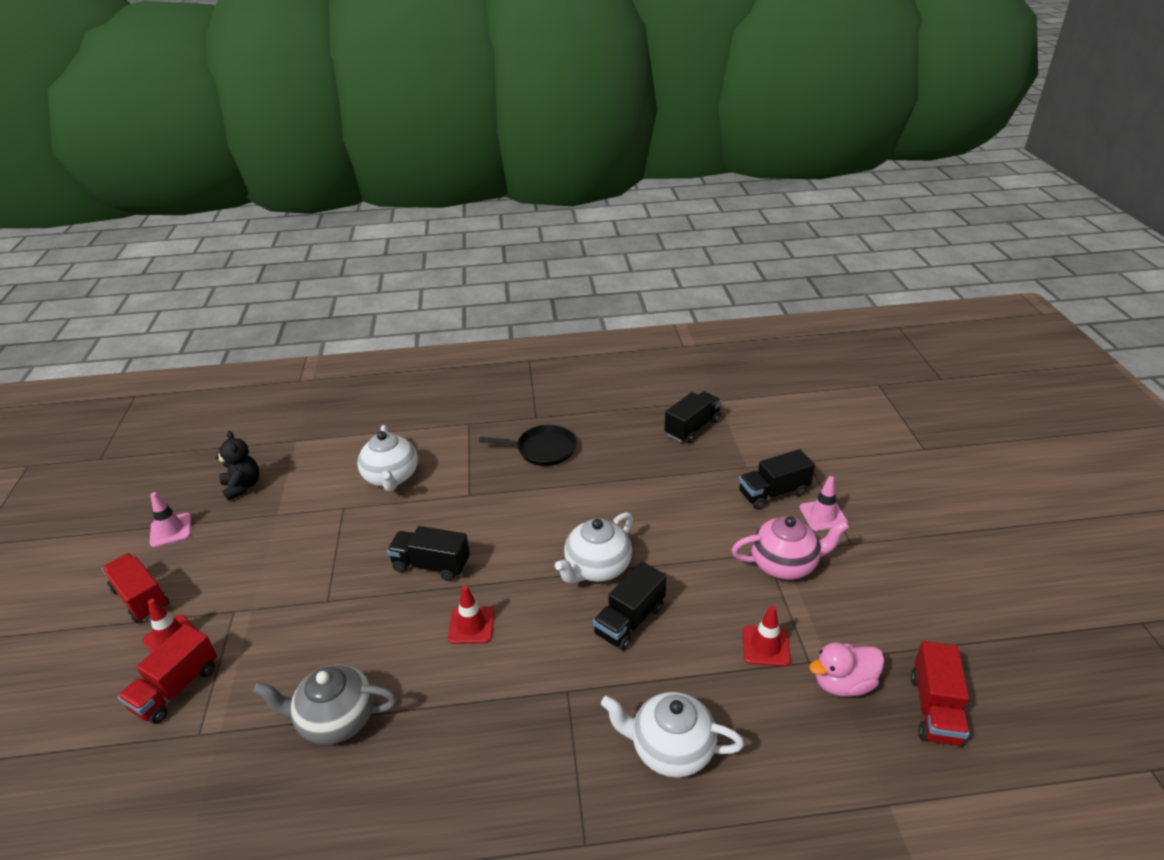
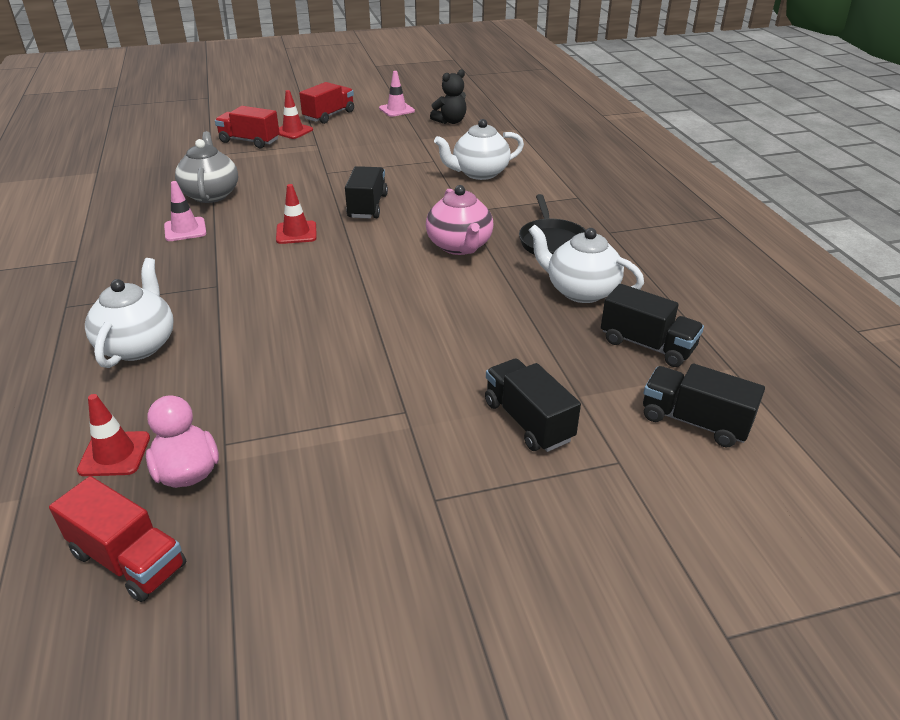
camera: 80 degrees right, 0 degrees up
white teapot [555,512,633,583] -> white teapot moved to [528,224,644,303]
black truck [593,561,666,650] -> black truck moved to [643,363,765,447]
pink teapot [732,516,849,580] -> pink teapot moved to [426,185,493,255]
red traffic cone [742,605,791,666] -> red traffic cone moved to [77,394,150,476]
pink traffic cone [799,476,848,531] -> pink traffic cone moved to [164,181,207,241]
red truck [911,641,969,747] -> red truck turned 150 degrees counterclockwise [49,476,186,602]

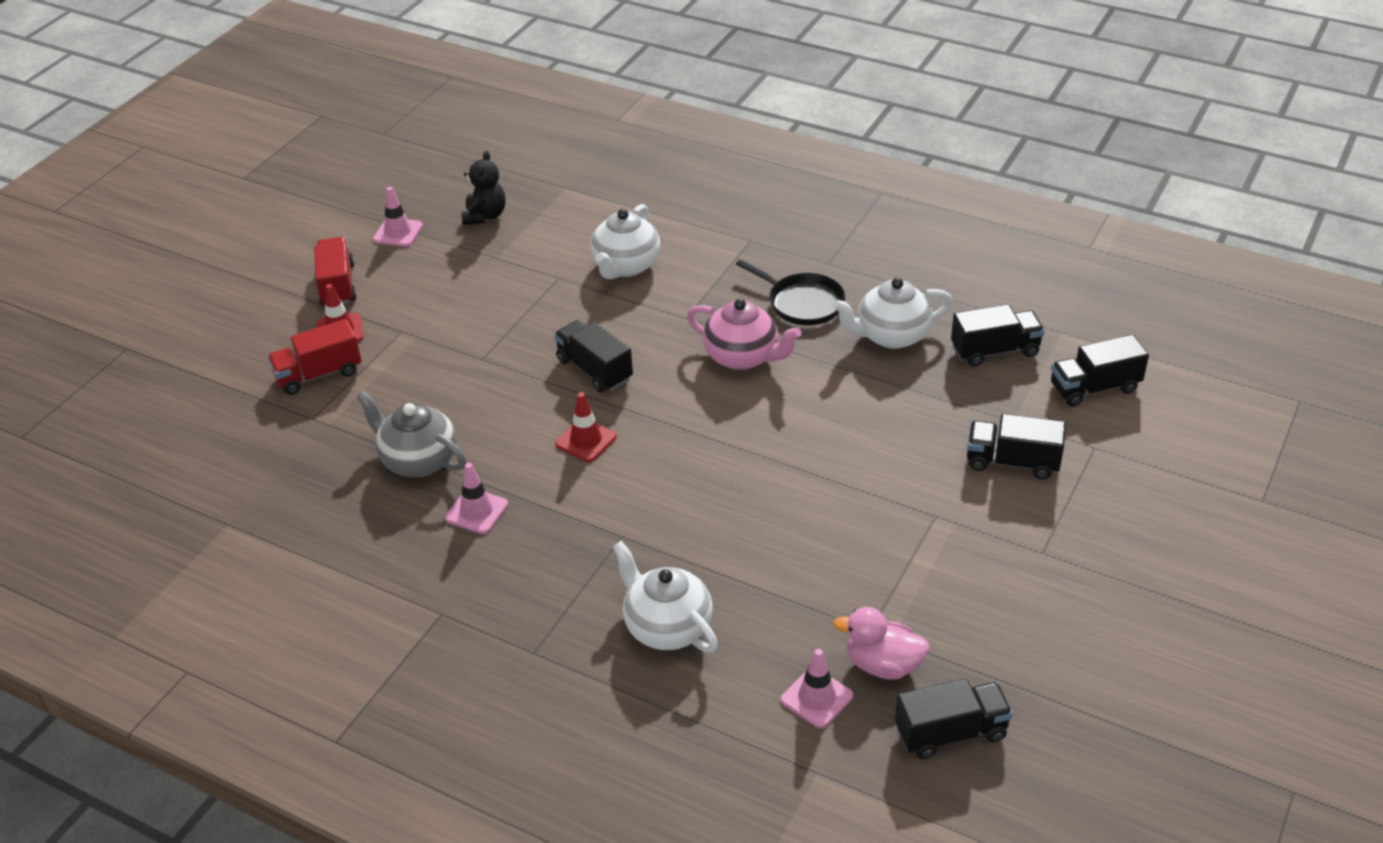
camera: 45 degrees left, 5 degrees up
red truck [49,476,186,602] -> black truck [895,678,1013,759]
red traffic cone [77,394,150,476] -> pink traffic cone [781,649,853,728]

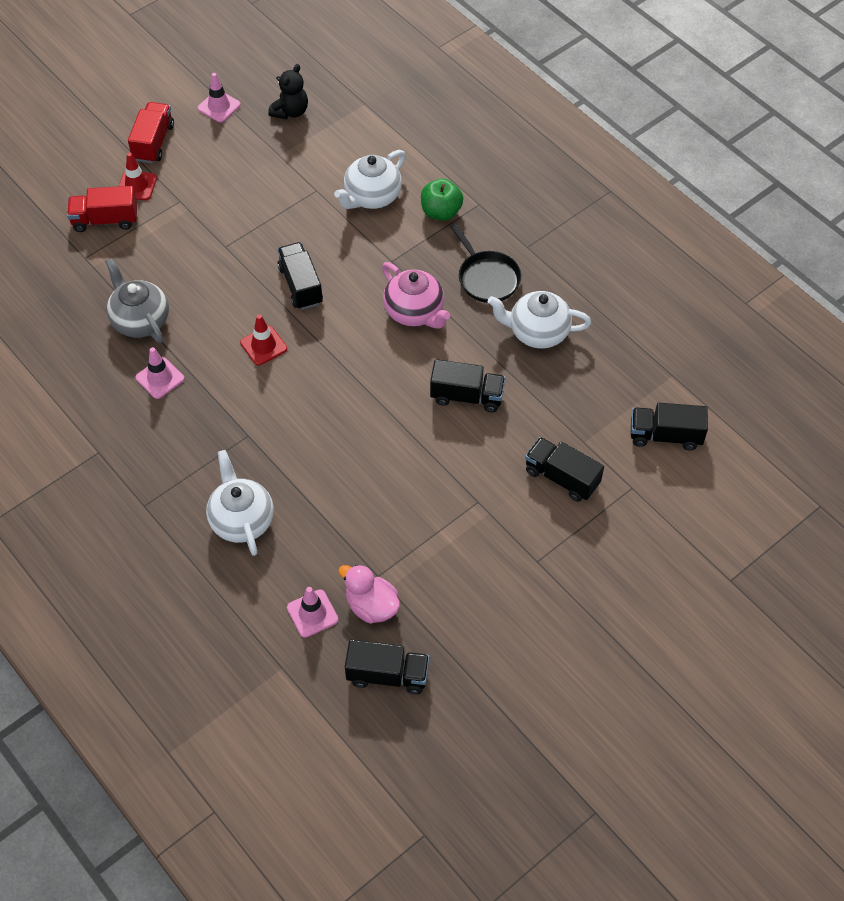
camera: 20 degrees right, 15 degrees up
black truck [951,304,1045,367] -> black truck moved to [430,359,505,412]
none -> green apple [421,179,463,221]

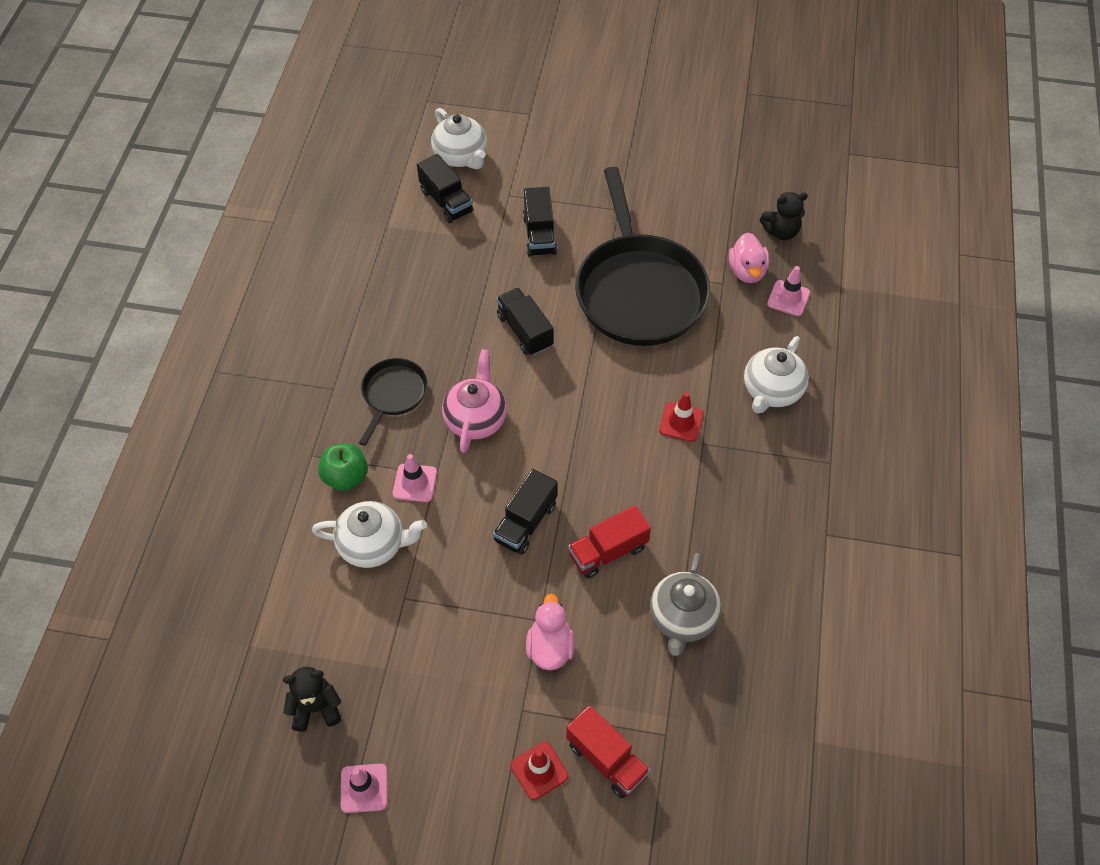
camera: 130 degrees left, 0 degrees up
red truck [128,102,174,163] -> red truck moved to [568,505,651,579]
pink traffic cone [136,347,185,399] -> pink traffic cone moved to [393,454,437,502]
red traffic cone [240,314,287,365] -> red traffic cone moved to [659,392,704,442]
black truck [345,639,429,695] -> black teddy bear [759,192,808,240]
white teapot [488,291,591,349] -> white teapot moved to [431,108,487,169]
none -> pink duck [526,593,575,670]
none -> black pan [575,167,710,346]

